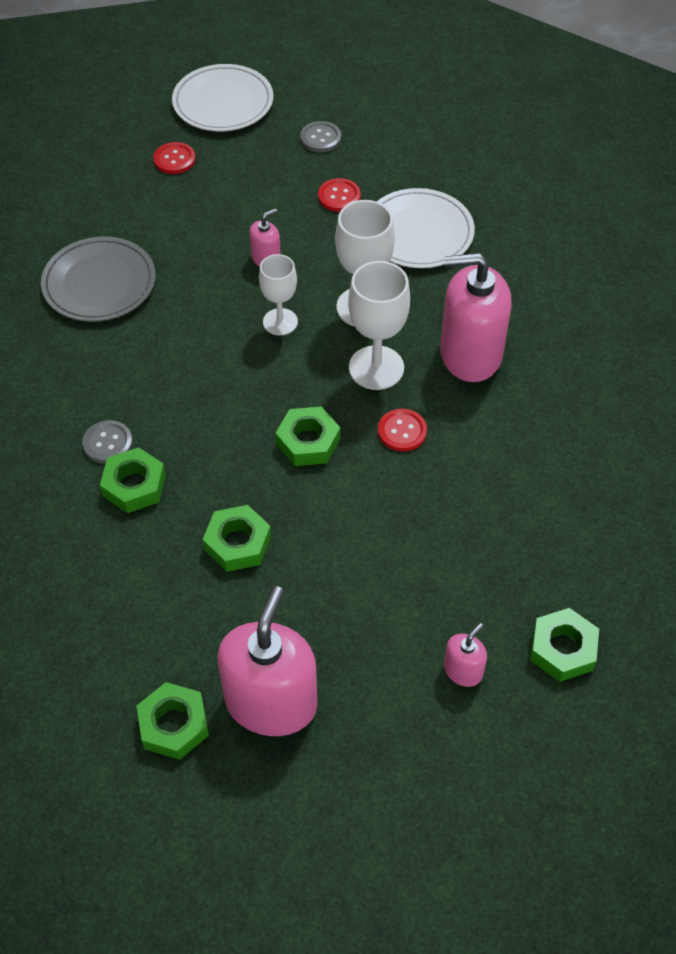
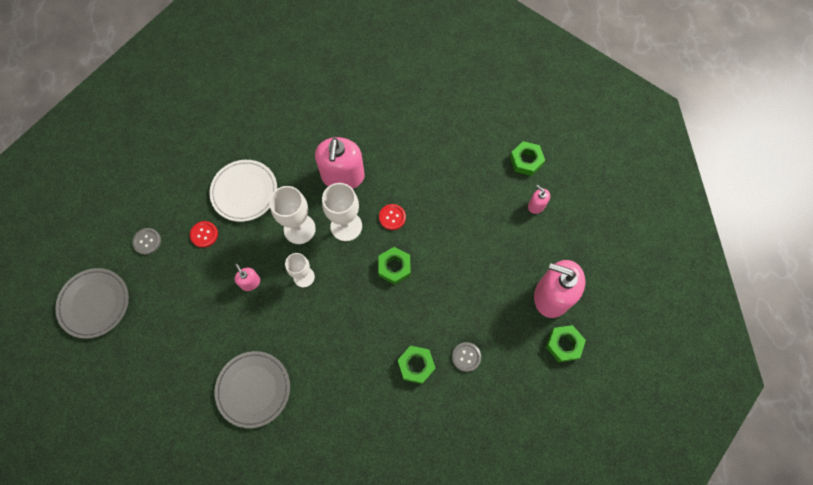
camera: 85 degrees left, 15 degrees up
grey button [82,420,133,464] -> grey button moved to [452,342,481,372]
red button [153,142,196,174] -> none
white plate [172,64,273,131] -> grey plate [55,268,129,339]
green nut [203,505,271,572] -> none

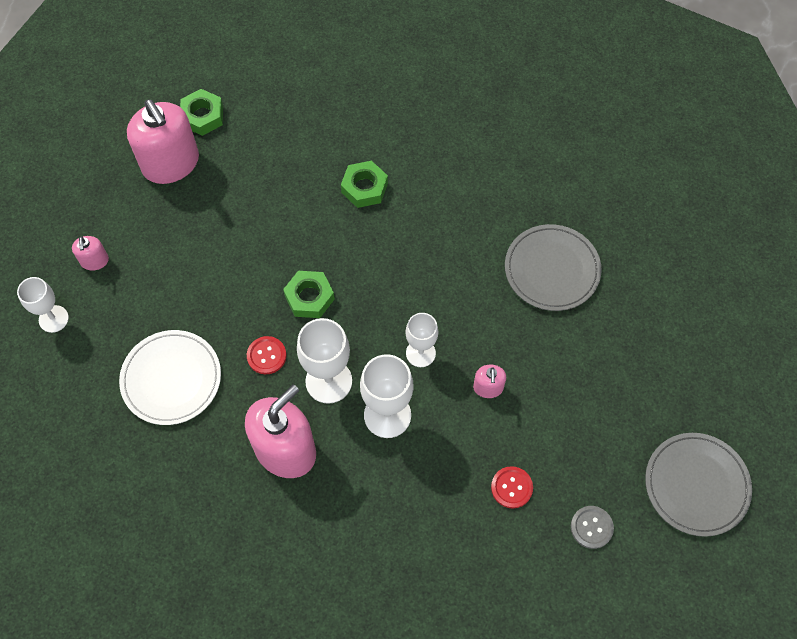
camera: 145 degrees left, 5 degrees down
white plate [210,160,277,222] -> white plate moved to [119,330,221,425]
grey button [452,342,481,372] -> none
green nut [510,141,545,176] -> white goblet [17,277,69,333]

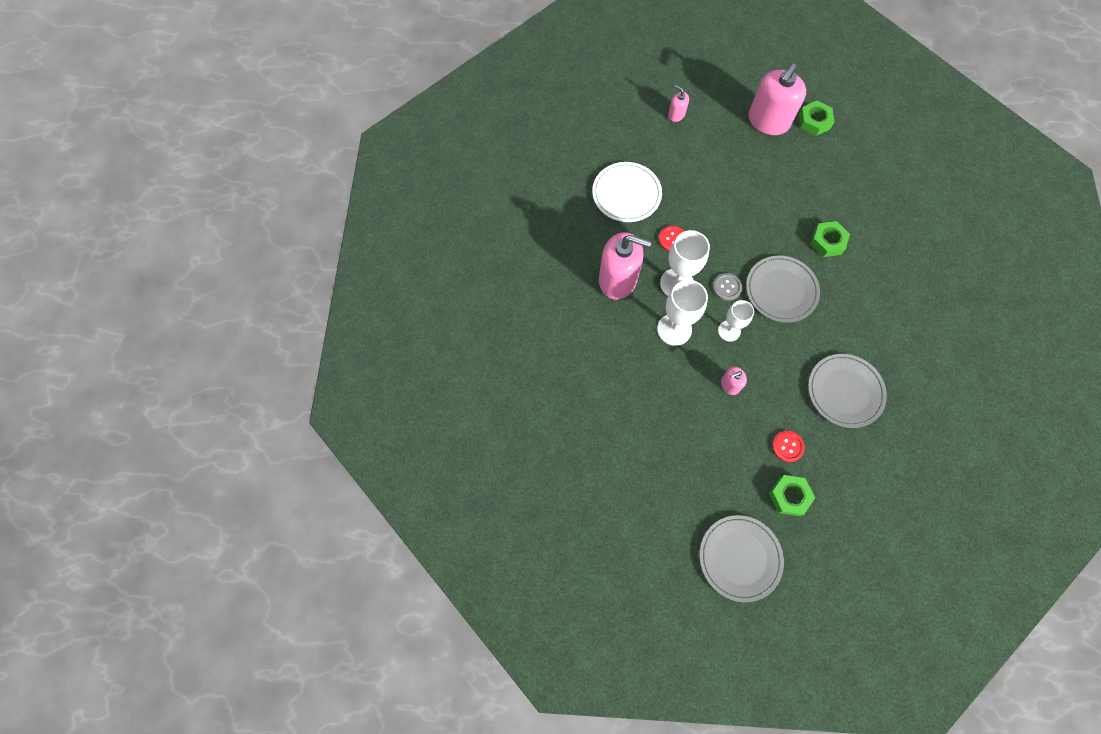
camera: 65 degrees right, 5 degrees up
white goblet [17,277,69,333] -> none
pink soap dispenser [72,236,109,271] -> pink soap dispenser turned 75 degrees clockwise [668,85,689,122]
green nut [283,271,335,318] -> green nut moved to [769,475,815,516]
red button [491,466,533,508] -> red button moved to [772,431,805,462]
grey button [571,506,614,549] -> grey button moved to [713,273,742,301]
none -> grey plate [746,255,820,323]

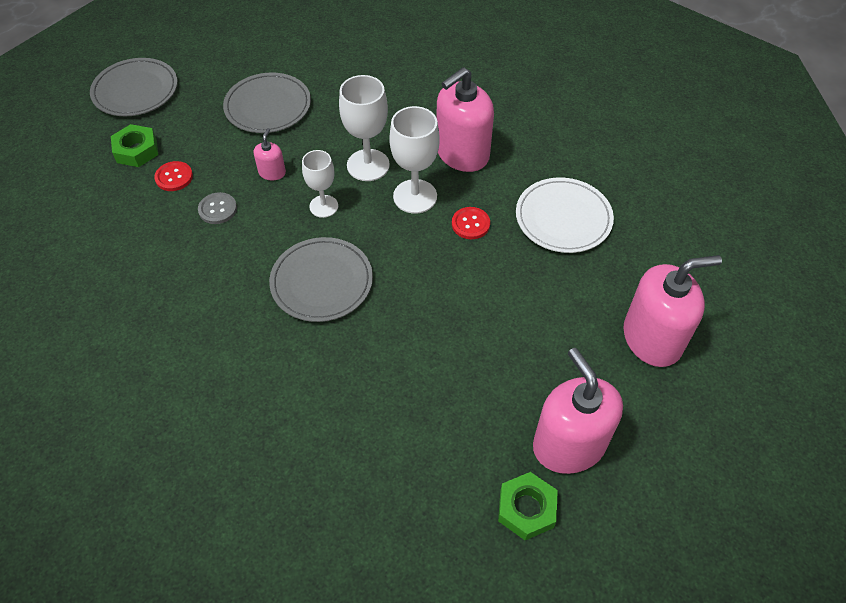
camera: 125 degrees right, 15 degrees down
pink soap dispenser [668,85,689,122] -> pink soap dispenser [623,255,722,367], size x2.20
grey button [713,273,742,301] -> grey button moved to [198,192,237,224]
grey plate [808,354,887,428] -> grey plate moved to [223,73,311,133]
green nut [810,221,850,257] -> none

